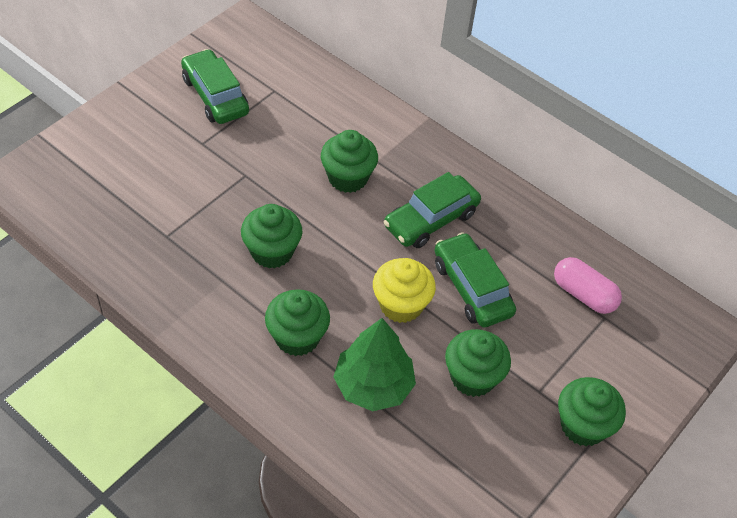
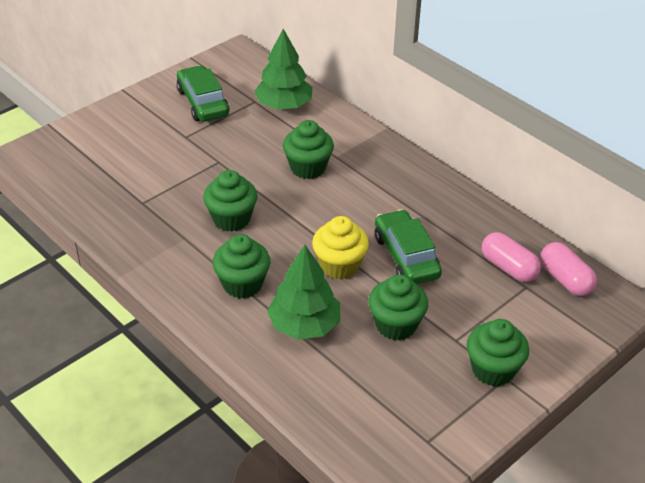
camera: 10 degrees right, 10 degrees down
green car [384,172,481,248] -> none
none -> green tree [254,29,312,110]
none -> pink capsule [541,242,597,296]

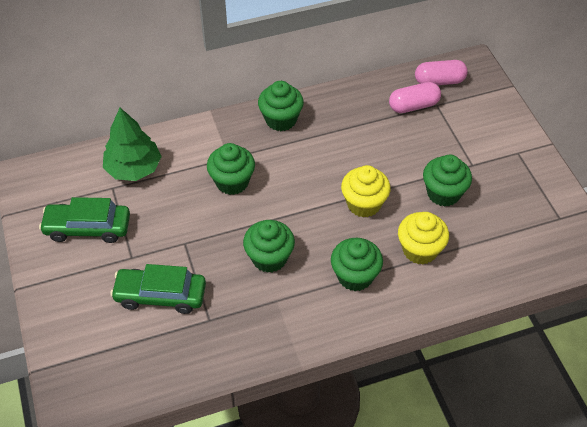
camera: 65 degrees left, 10 degrees up
green tree [267,245,340,340] -> yellow cupcake [398,212,449,265]
green car [375,209,442,284] -> green car moved to [110,264,206,314]
green cupcake [467,319,529,387] -> green cupcake moved to [258,81,304,131]

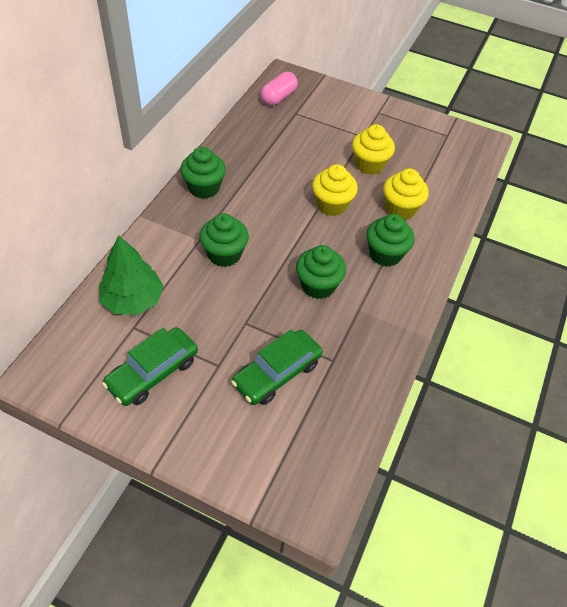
camera: 50 degrees left, 0 degrees up
pink capsule [389,82,441,113] -> none
green cupcake [423,155,472,207] -> yellow cupcake [352,124,395,175]

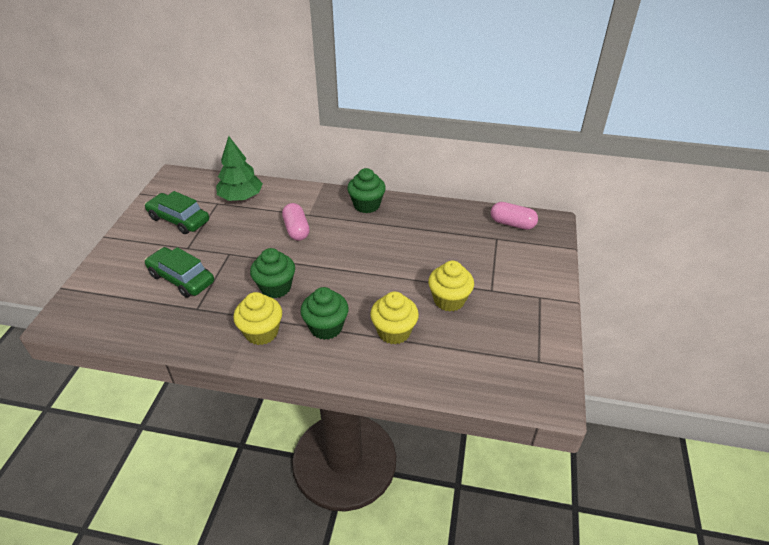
camera: 80 degrees right, 10 degrees down
green cupcake [200,213,249,267] -> pink capsule [282,203,310,241]
yellow cupcake [312,164,358,216] -> yellow cupcake moved to [233,292,282,345]

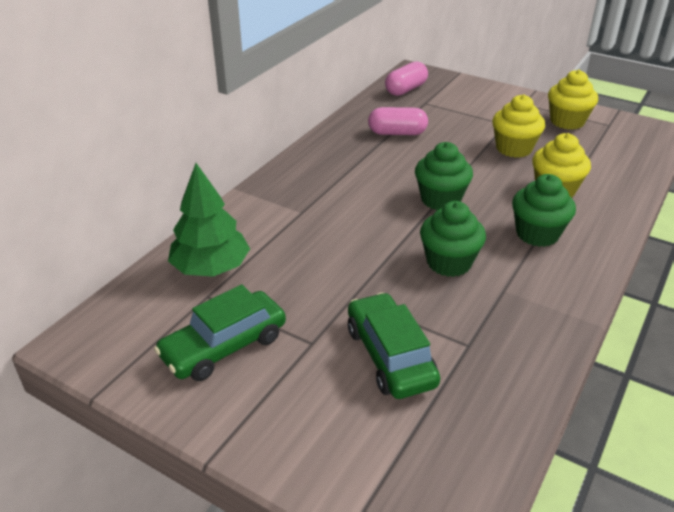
camera: 70 degrees left, 5 degrees down
green car [145,247,214,298] -> green car turned 105 degrees clockwise [348,292,440,399]
yellow cupcake [233,292,282,345] -> yellow cupcake moved to [548,69,598,130]
pink capsule [282,203,310,241] -> pink capsule moved to [368,107,428,135]
green cupcake [347,168,386,213] -> green cupcake moved to [415,142,473,210]

